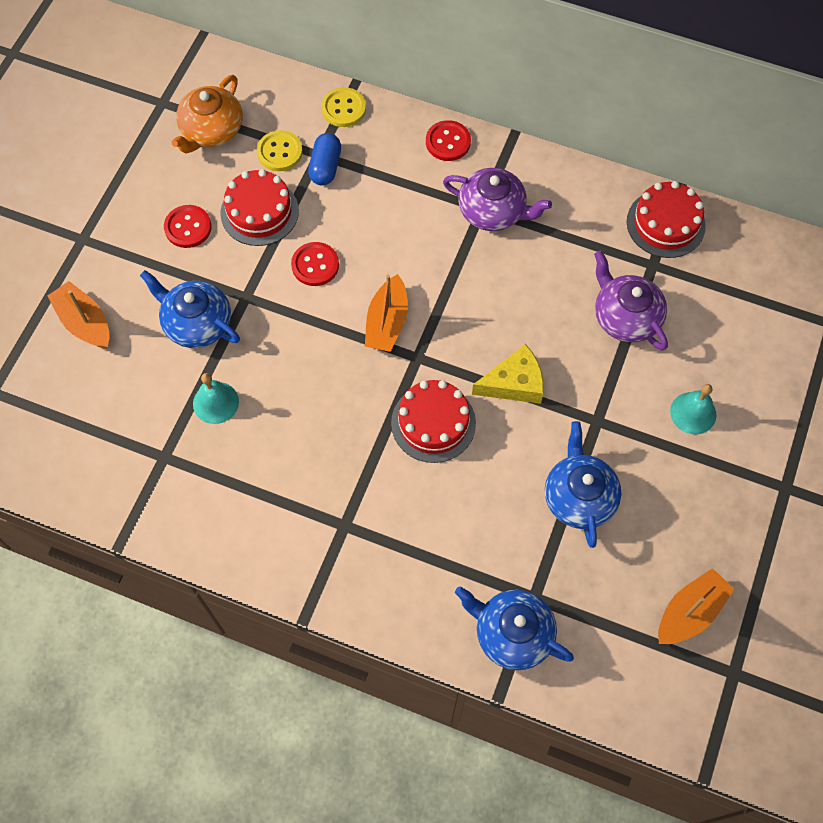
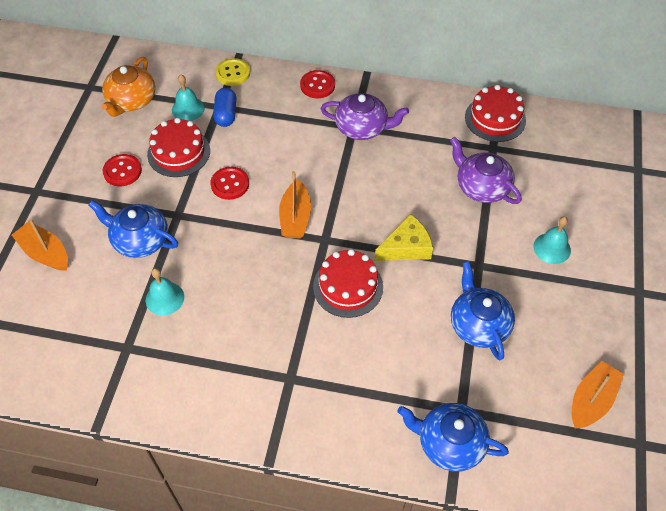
camera: 10 degrees left, 10 degrees down
yellow button [257,130,303,171] -> turquoise bell [172,74,205,121]

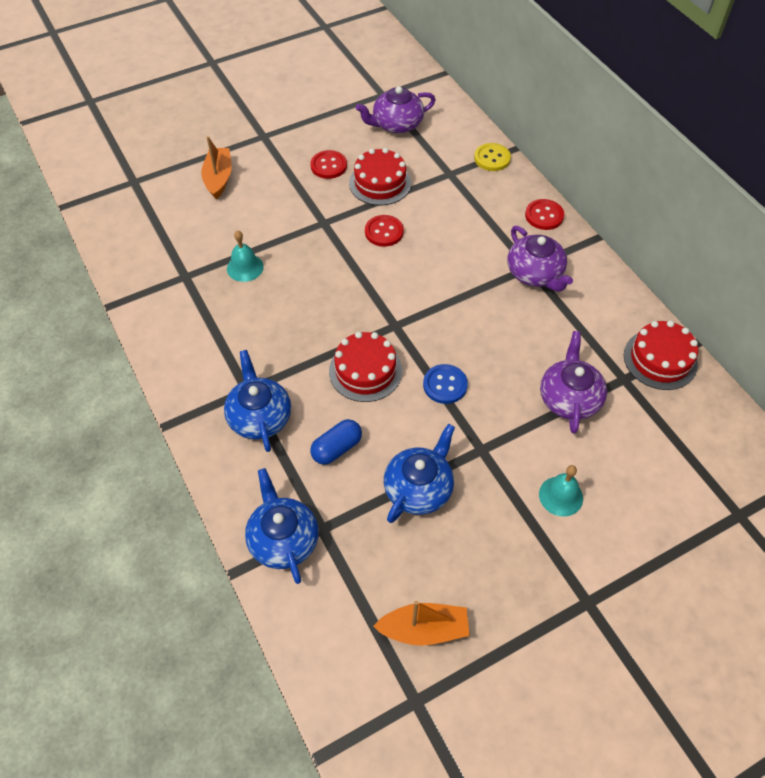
camera: 50 degrees right, 0 degrees up
blue teapot [89,200,178,258] -> blue teapot moved to [224,350,291,452]
orange teapot [102,57,156,117] -> purple teapot [356,86,436,133]
turquoise bell [172,74,205,121] -> none
blue capsule [213,88,236,127] -> blue capsule moved to [310,419,362,465]
orange boat [279,171,311,238] -> none
yellow cheese [375,214,433,261] -> blue button [423,364,468,404]

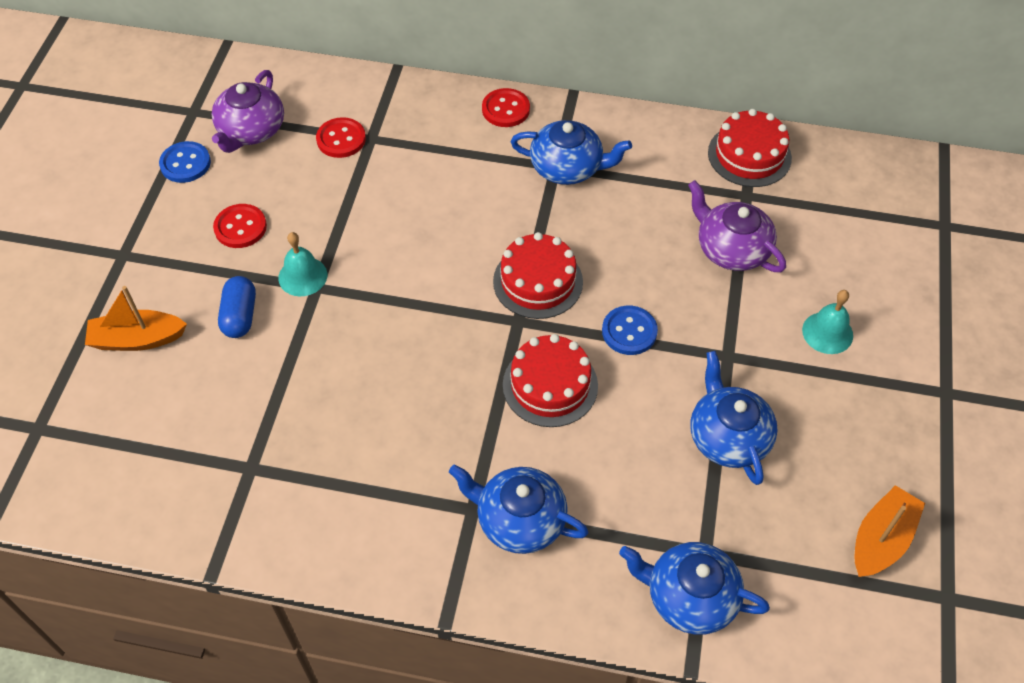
camera: 50 degrees left, 0 degrees up
orange boat [201,136,232,199] -> orange boat turned 45 degrees counterclockwise [85,286,187,351]
turquoise bell [227,230,264,282] -> turquoise bell moved to [278,232,327,296]
blue capsule [310,419,362,465] -> blue capsule moved to [218,276,256,338]
red cake [349,148,411,205] -> red cake moved to [493,232,583,319]
red button [365,215,404,247] -> red button moved to [316,117,366,158]
yellow button [474,143,511,171] -> none
purple teapot [508,226,573,292] -> blue teapot [511,120,632,185]
none -> blue button [159,141,211,183]

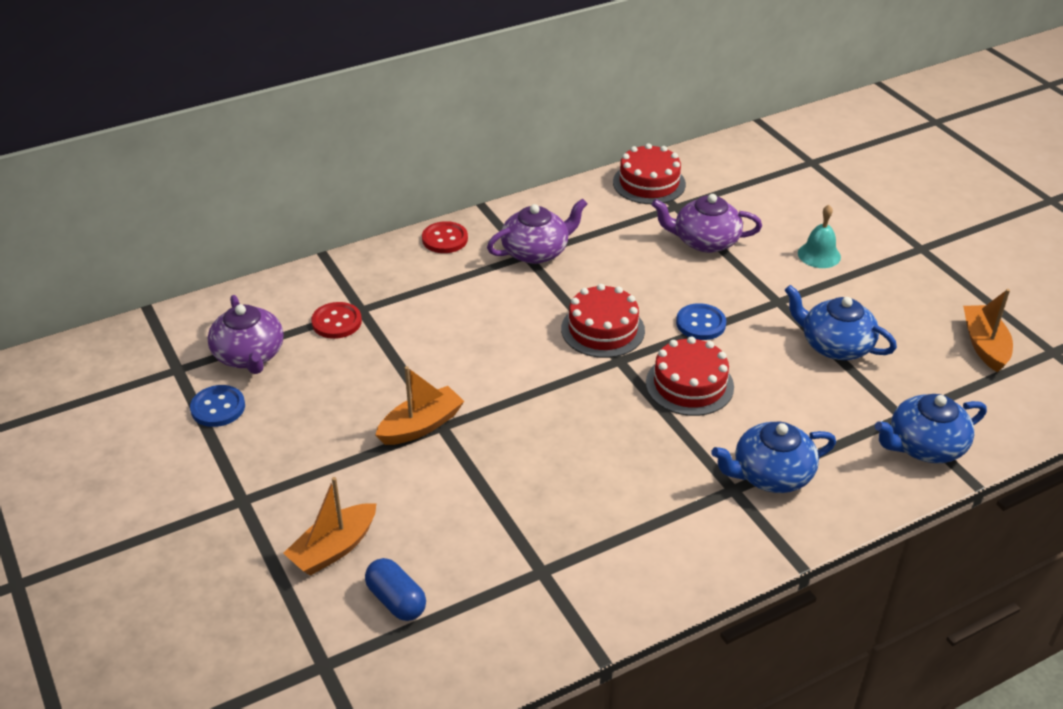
camera: 40 degrees left, 15 degrees down
red button [213,204,267,248] -> none
blue capsule [218,276,256,338] -> blue capsule moved to [365,558,426,621]
turquoise bell [278,232,327,296] -> orange boat [375,366,464,445]
blue teapot [511,120,632,185] -> purple teapot [487,198,587,264]

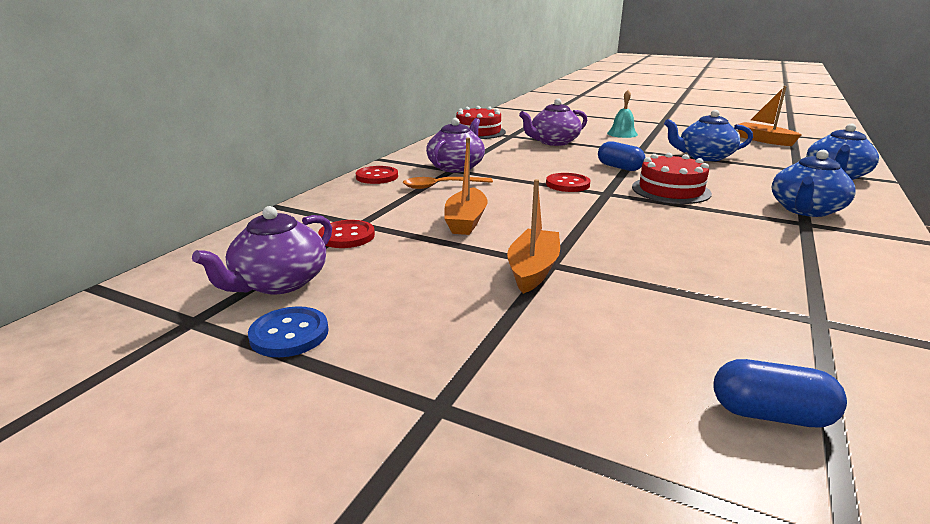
camera: 35 degrees left, 15 degrees down
purple teapot [207,295,284,374] -> purple teapot turned 90 degrees clockwise [192,206,332,294]
orange boat [283,477,376,576] -> orange boat moved to [444,138,488,235]
red cake [561,284,645,358] -> red button [546,173,590,192]
blue button [676,303,726,340] -> blue capsule [598,142,645,171]
none -> orange spoon [403,177,493,189]

